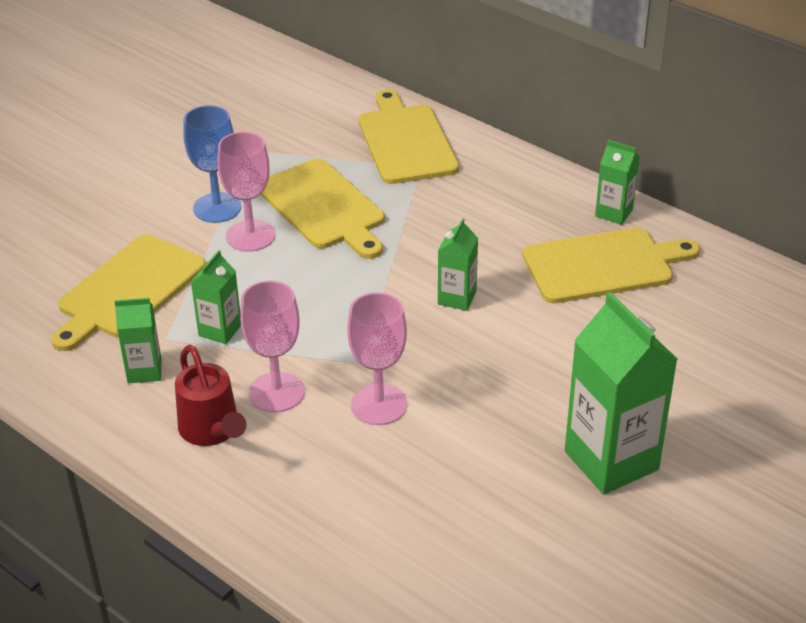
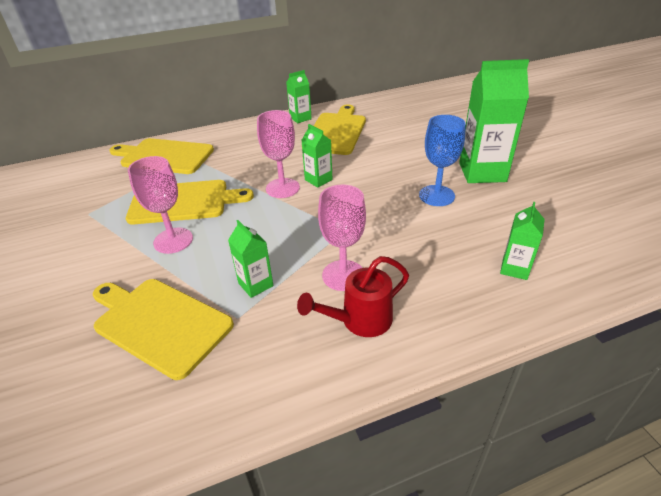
camera: 60 degrees left, 0 degrees up
yellow cutting board [51,234,206,351] -> yellow cutting board turned 150 degrees clockwise [93,279,234,380]
green carton [114,298,162,383] -> green carton moved to [500,202,545,280]
red watering can [175,345,246,446] -> red watering can turned 150 degrees clockwise [297,256,409,337]
blue goblet [183,105,241,223] -> blue goblet moved to [419,115,466,206]
pink goblet [347,292,407,425] -> pink goblet moved to [257,110,300,198]

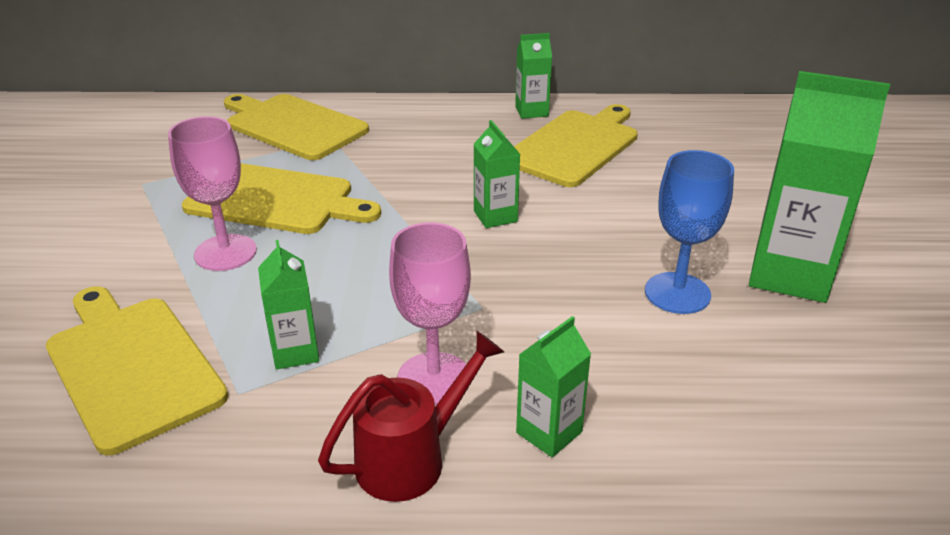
camera: 20 degrees right, 5 degrees down
pink goblet [257,110,300,198] -> none
red watering can [297,256,409,337] -> red watering can turned 150 degrees clockwise [318,331,504,502]
green carton [500,202,545,280] -> green carton moved to [516,316,591,457]

